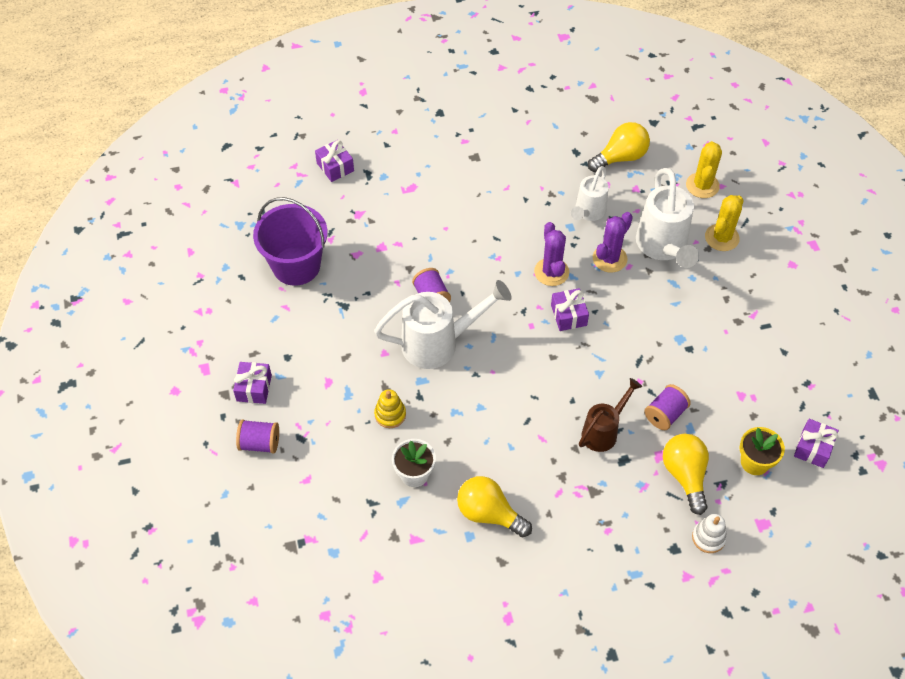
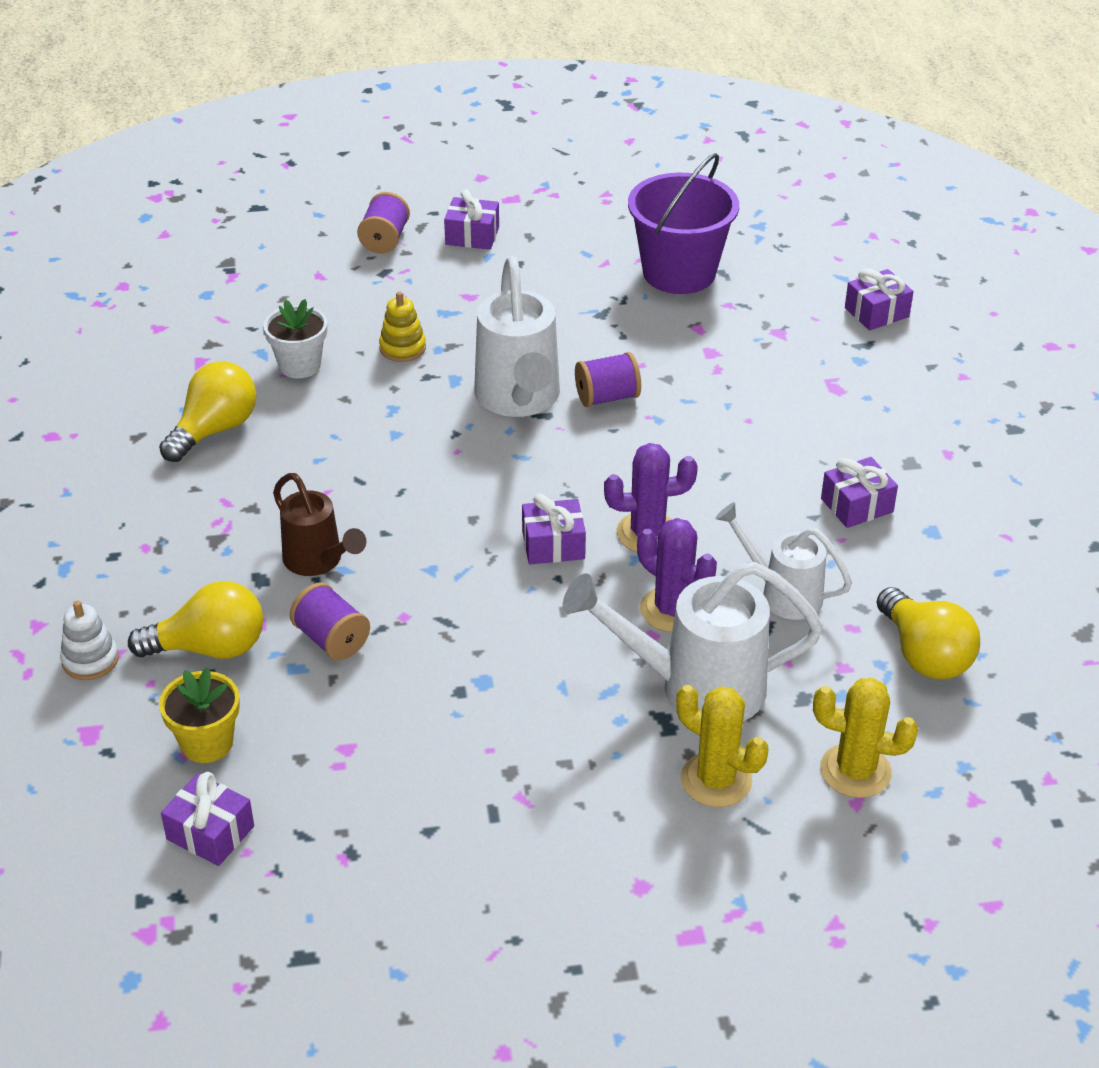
camera: 95 degrees right, 15 degrees down
none -> purple gift [821,457,898,528]

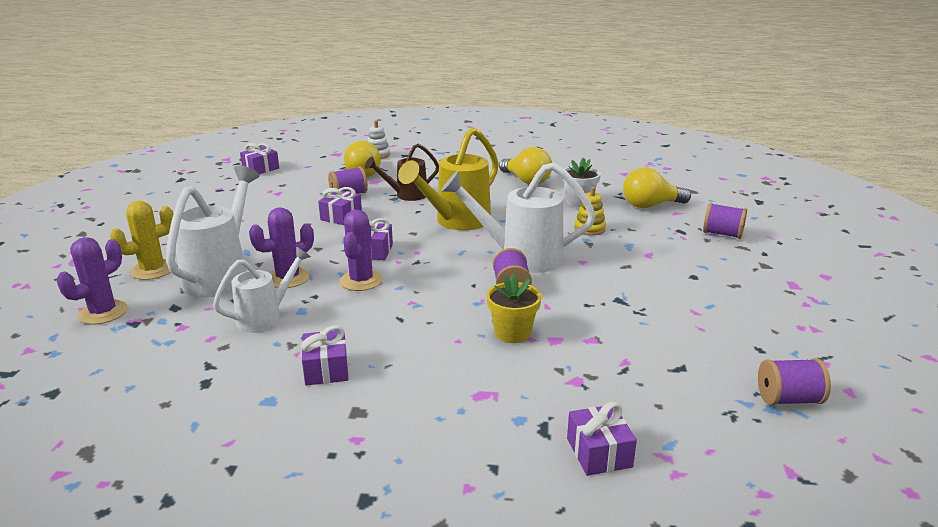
camera: 105 degrees right, 15 degrees down
yellow flower pot [159,667,240,763] -> yellow flower pot moved to [487,273,541,343]
purple gift [444,189,499,250] -> purple gift moved to [318,187,362,225]
purple bucket [628,153,739,294] -> none
yellow cactus [813,678,918,798] -> purple cactus [57,237,128,325]
yellow light bulb [877,587,980,680] -> yellow light bulb moved to [623,167,691,208]
none -> yellow watering can [398,127,499,230]
none -> purple spool [758,358,831,405]

